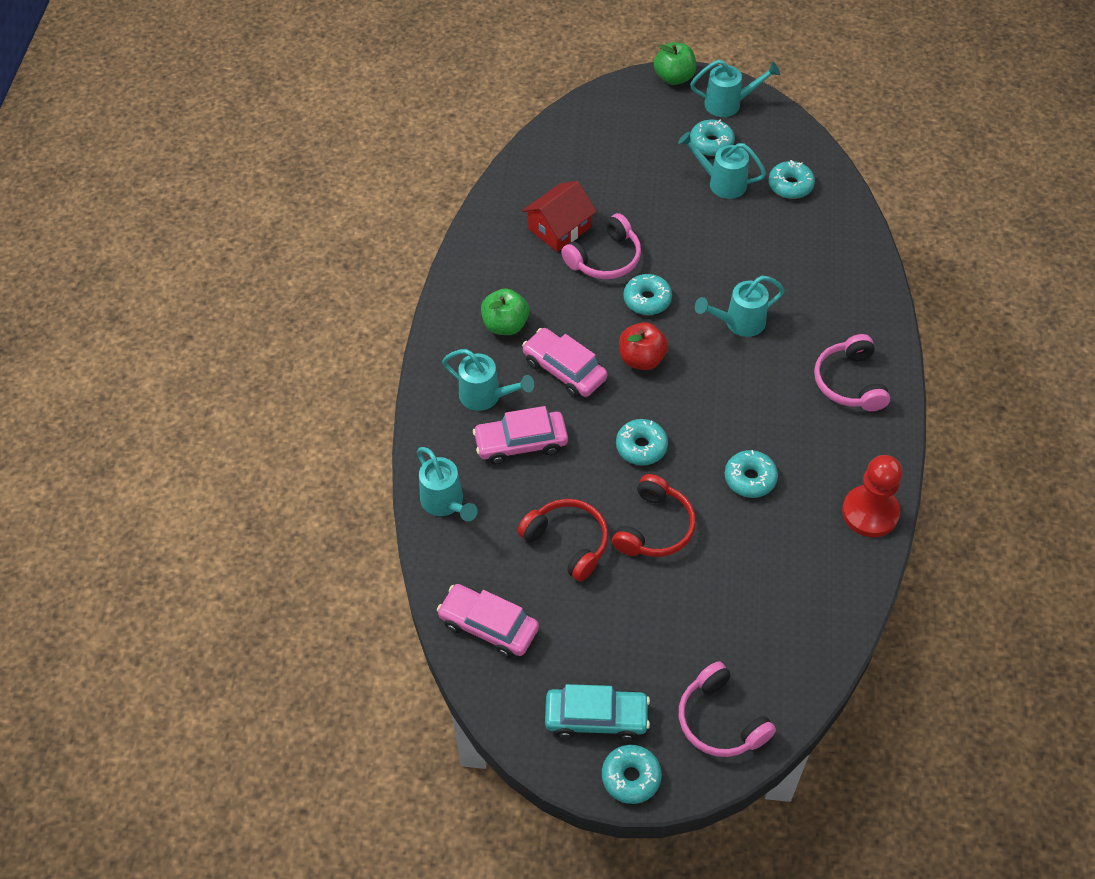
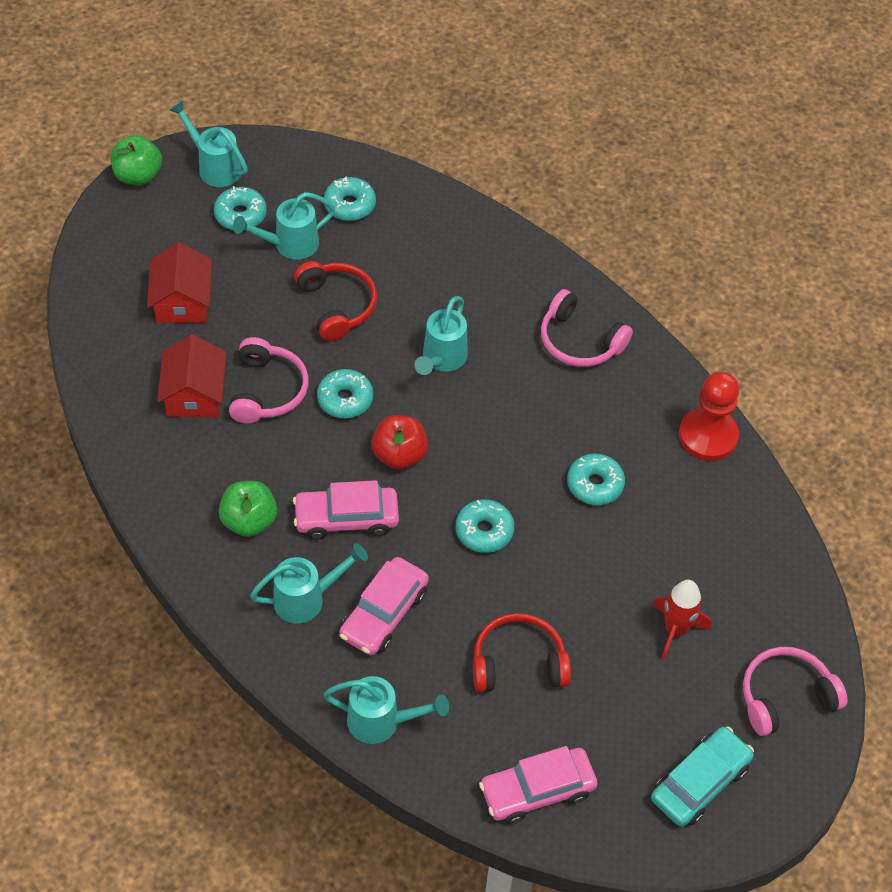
camera: 50 degrees left, 0 degrees up
turquoise donut [602,745,662,804] -> none
red headphones [612,474,696,557] -> red headphones moved to [294,261,377,341]
pink headphones [679,661,776,757] -> pink headphones turned 150 degrees clockwise [743,647,847,736]
turquoise watering can [690,60,780,117] -> turquoise watering can turned 90 degrees counterclockwise [169,101,248,187]
none -> red house [147,242,212,323]
none -> red rocket [653,580,712,660]

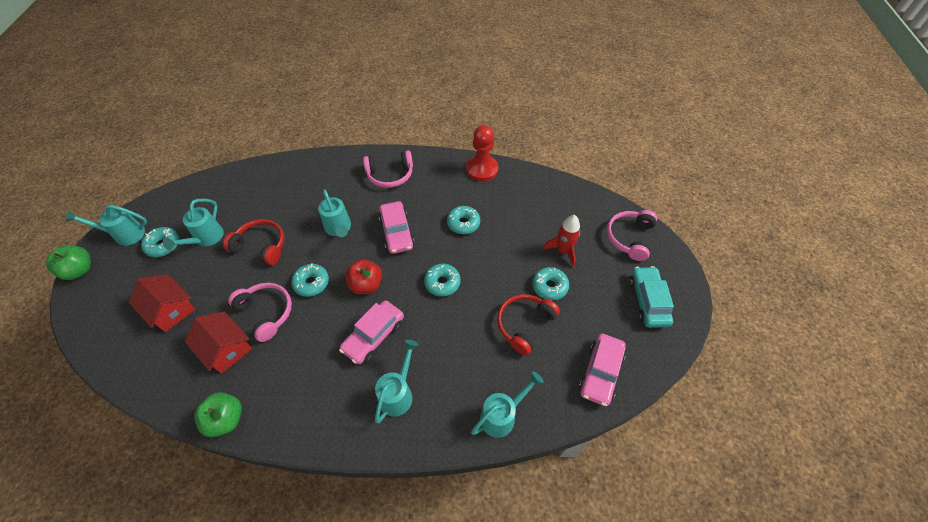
camera: 45 degrees left, 0 degrees up
green apple [219,481,277,537] -> green apple moved to [194,392,242,437]
turquoise donut [324,176,376,221] -> turquoise donut moved to [532,267,569,301]
pink car [339,557,429,655] -> pink car moved to [379,201,415,254]

